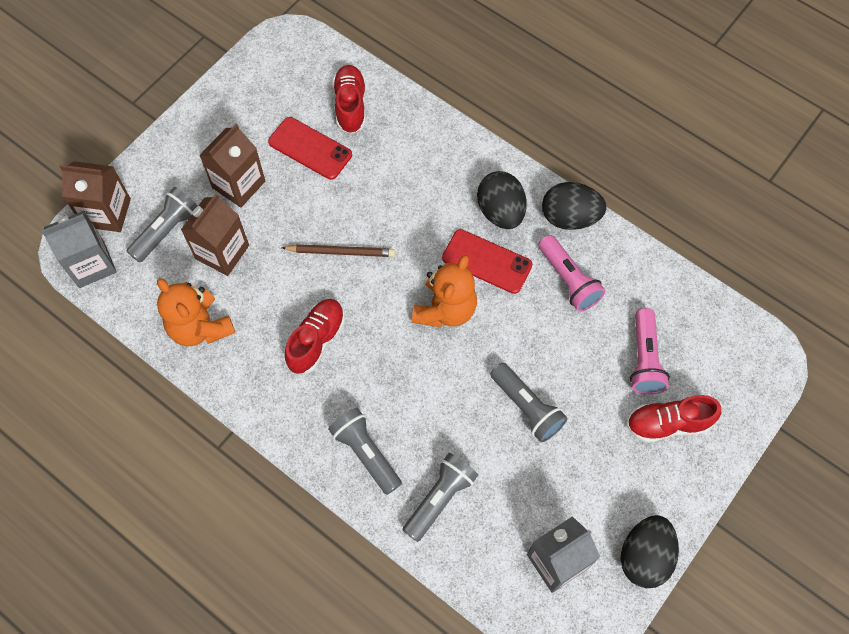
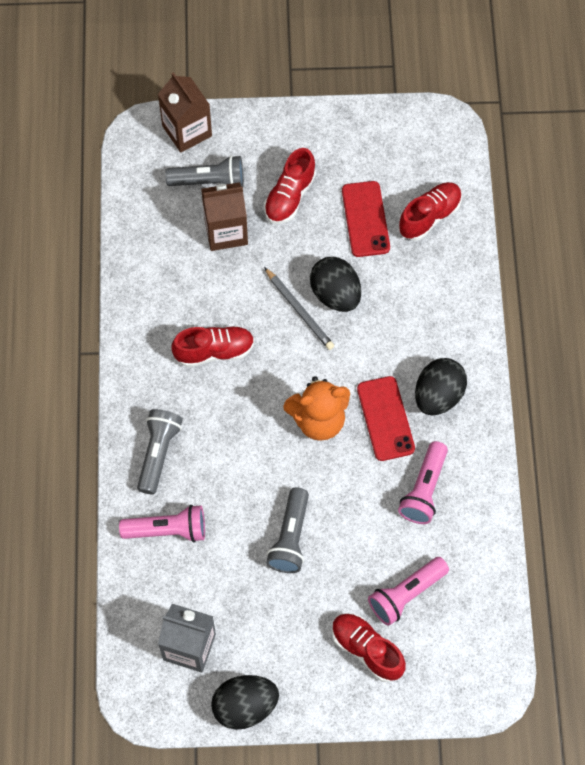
camera: 50 degrees right, 0 degrees up
grey carton [41,211,117,288] -> none
orange teddy bear [157,278,235,346] -> none
brown carton [199,124,265,208] -> red shoe [264,148,316,224]
brown pencil [281,244,395,257] -> grey pencil [264,267,334,350]
grey flashlight [402,453,478,542] -> pink flashlight [119,505,205,542]
black egg [542,182,607,230] -> black egg moved to [310,257,361,312]

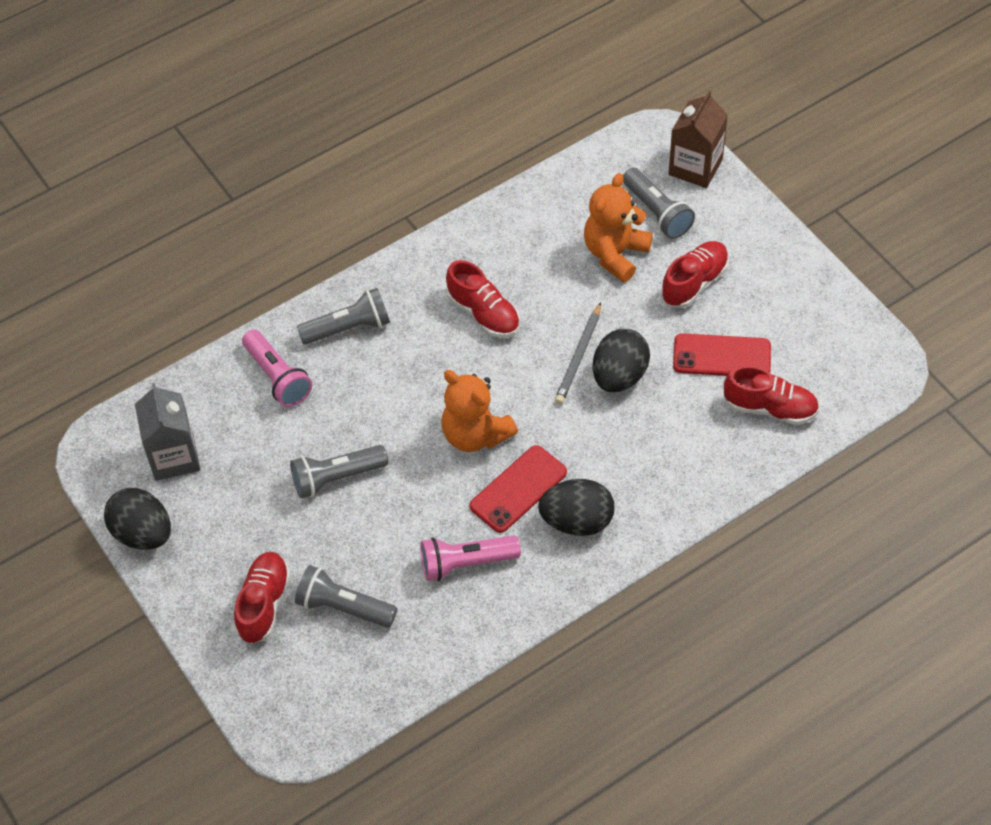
camera: 60 degrees right, 10 degrees down
brown carton [201,182,248,251] -> orange teddy bear [584,173,653,282]
red shoe [264,148,316,224] -> red shoe turned 135 degrees clockwise [661,241,729,308]
red phone [342,181,390,257] -> red phone turned 45 degrees clockwise [673,333,771,376]
pink flashlight [368,557,449,626] -> grey flashlight [295,565,397,628]

